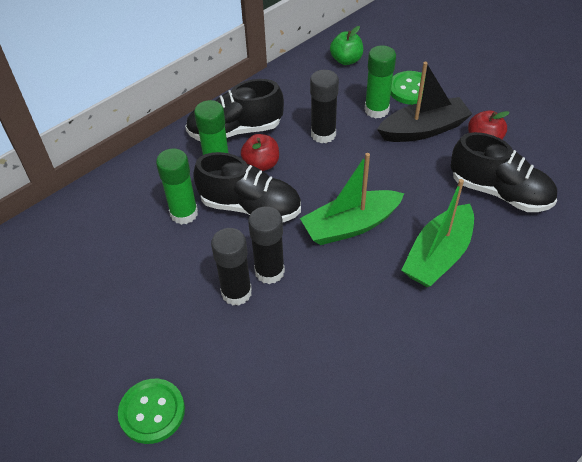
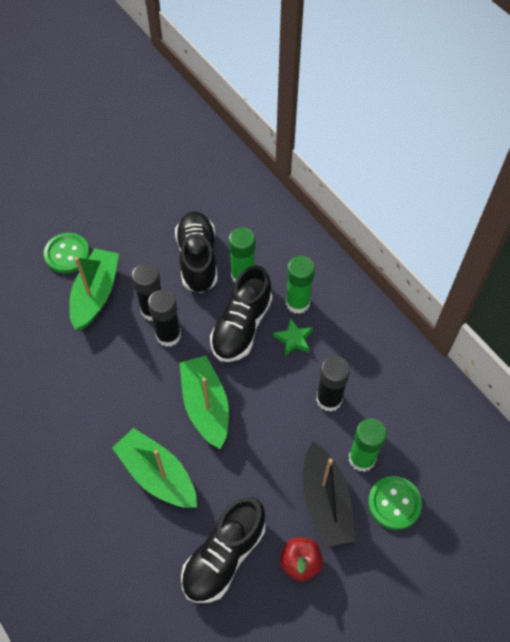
camera: 95 degrees right, 10 degrees up
black shoe [185,79,284,141] -> black shoe moved to [175,211,218,293]
red apple [241,134,279,171] -> green star [273,318,313,356]
green apple [330,26,363,65] -> none
none -> green boat [69,248,119,330]

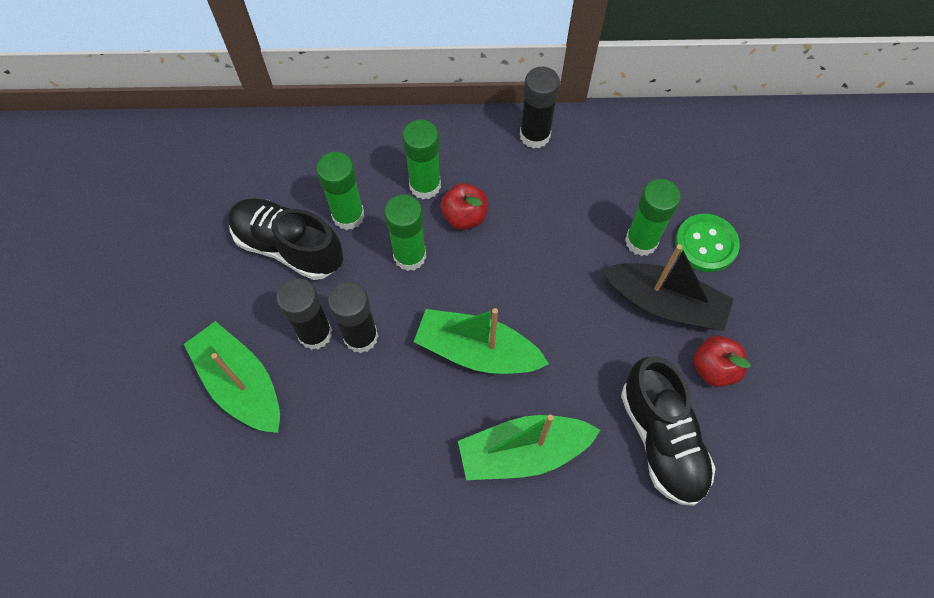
camera: 55 degrees left, 5 degrees up
green button [44,233,90,273] -> none
black shoe [210,265,273,362] -> green glue stick [384,195,426,271]
green star [273,318,313,356] -> red apple [440,183,488,230]
black glue stick [316,356,350,412] -> black glue stick moved to [520,66,560,149]

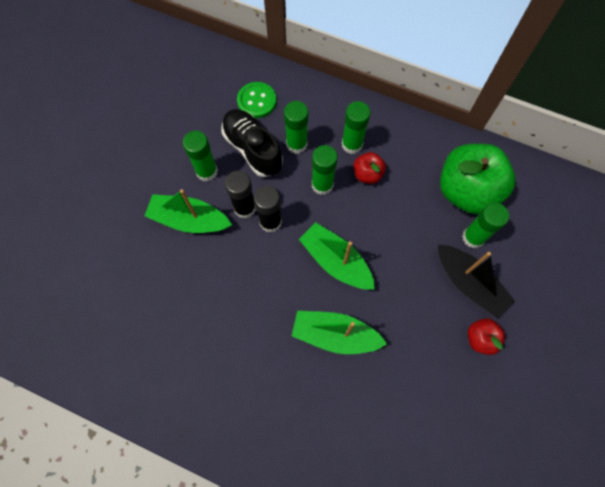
camera: 25 degrees right, 5 degrees up
green boat [184,321,280,433] -> green boat turned 60 degrees counterclockwise [145,189,232,233]
black glue stick [520,66,560,149] -> none
black shoe [621,356,716,506] -> none
green button [675,214,740,272] -> green button moved to [237,82,276,118]
none -> green glue stick [183,131,218,182]
none -> green apple [440,144,515,214]

